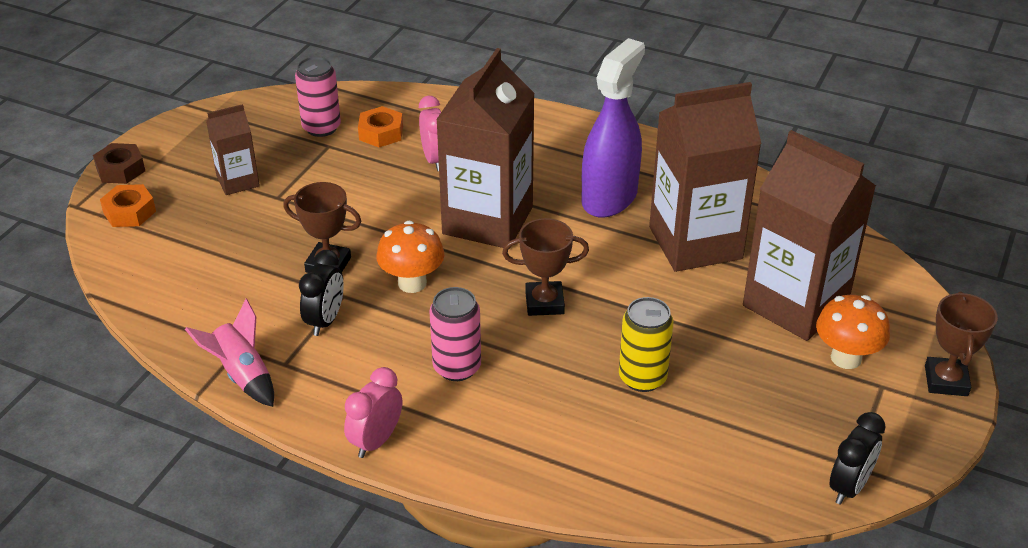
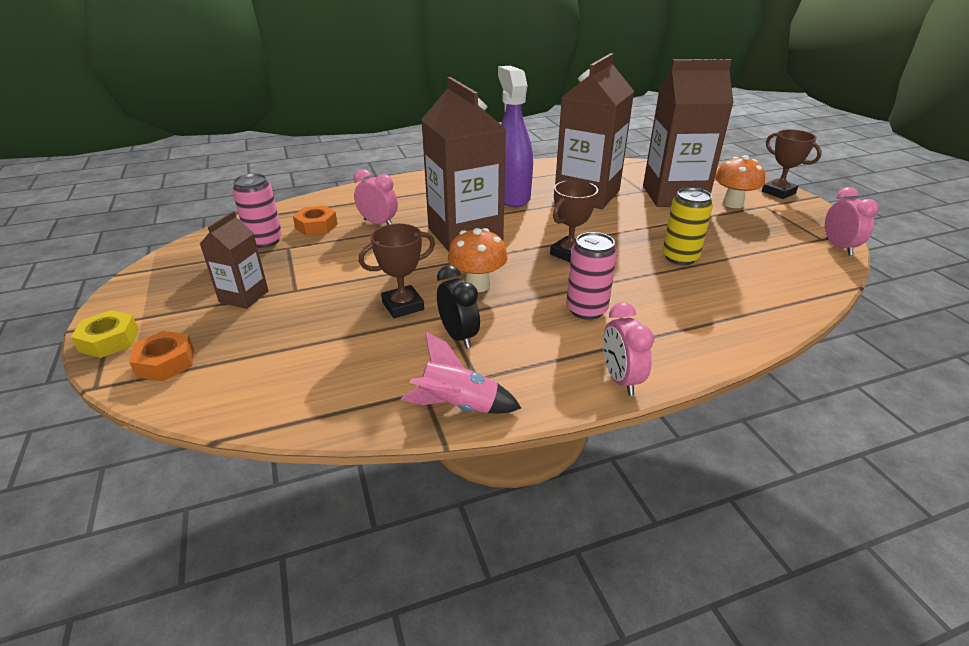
camera: 45 degrees left, 5 degrees down
brown nut [93,143,145,184] -> yellow nut [71,310,139,358]
black clock [829,412,886,505] -> pink clock [825,187,879,255]

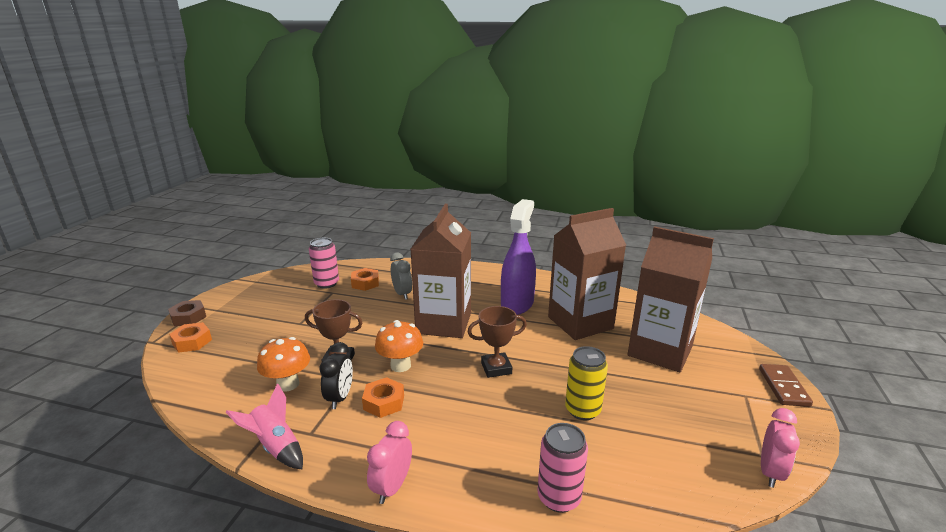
camera: 35 degrees right, 10 degrees down
yellow nut [71,310,139,358] -> brown nut [168,300,206,326]
brown carton [200,211,269,309] -> none
pink clock [354,169,398,225] -> grey clock [390,253,412,300]
pink can [566,232,617,320] -> pink can moved to [538,423,588,513]
orange mushroom [715,155,765,208] -> orange mushroom moved to [257,337,310,392]
brown trophy [762,129,822,199] -> brown domino [759,364,813,407]
none -> orange nut [362,377,404,418]

